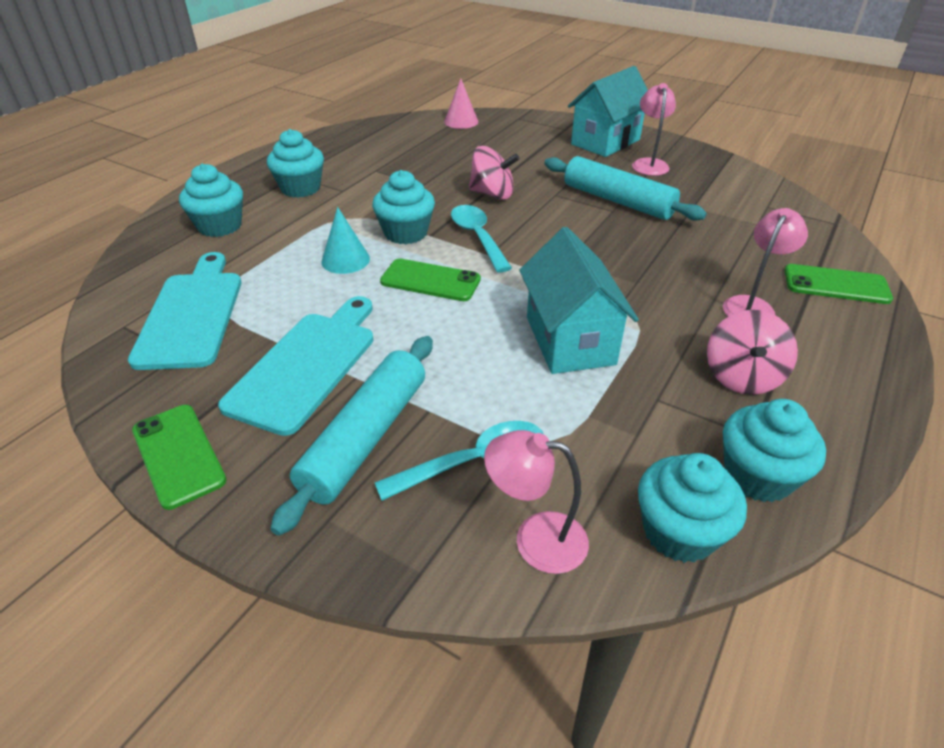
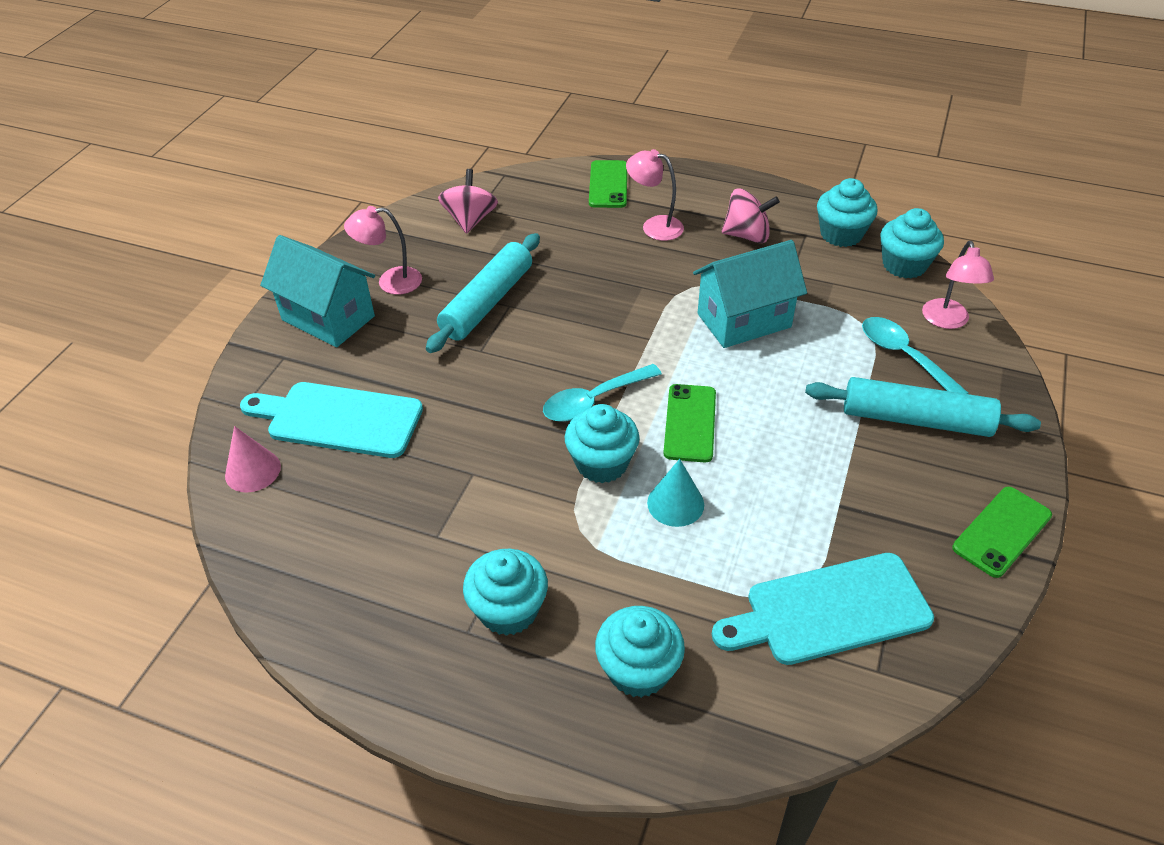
camera: 100 degrees left, 5 degrees up
turquoise cutting board [218,296,373,436] -> turquoise cutting board moved to [240,382,423,458]
pink spinning top [469,146,520,200] -> pink spinning top moved to [438,169,498,234]

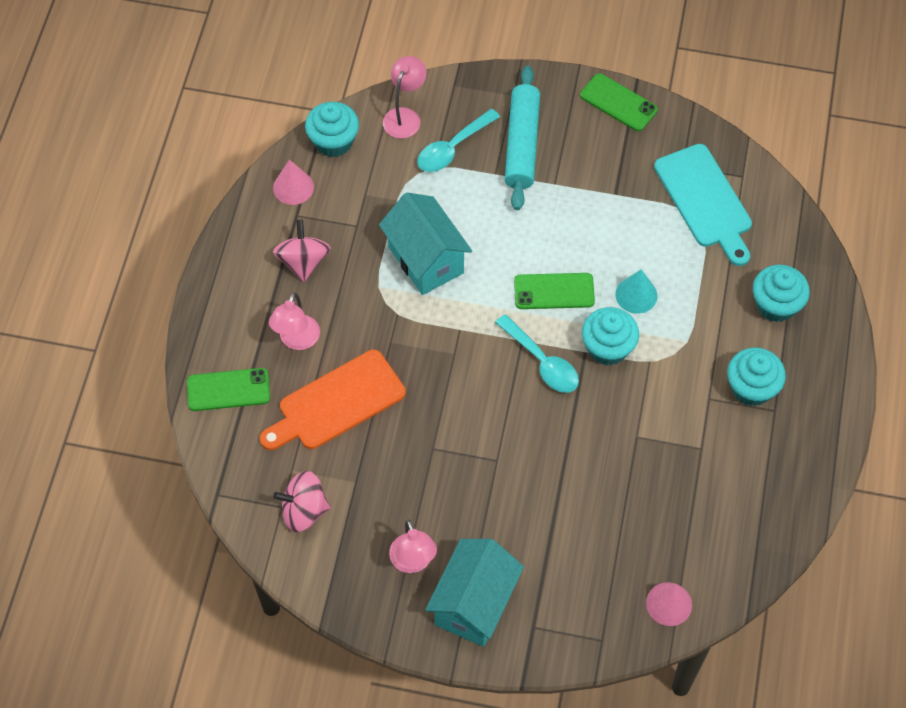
camera: 100 degrees left, 15 degrees up
turquoise cutting board [240,382,423,458] -> none
turquoise rolling pin [426,233,540,353] -> none
turquoise cupcake [817,178,877,247] -> pink cone [273,160,314,205]
pink lamp [922,241,994,329] -> pink lamp turned 60 degrees counterclockwise [383,56,426,138]
none -> orange cutting board [260,350,406,450]

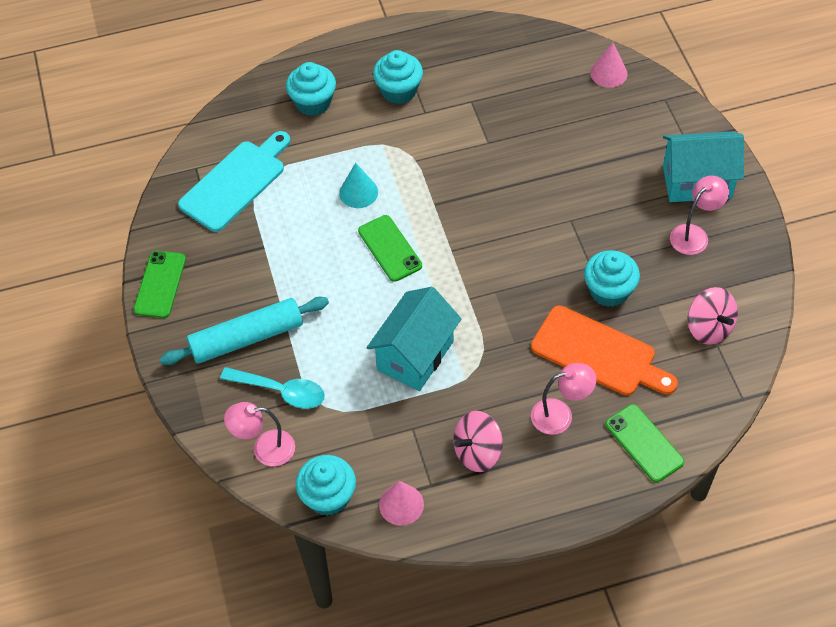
camera: 115 degrees left, 5 degrees down
turquoise spoon [495,314,579,393] -> none
turquoise cupcake [582,307,639,365] -> turquoise cupcake moved to [584,250,640,307]

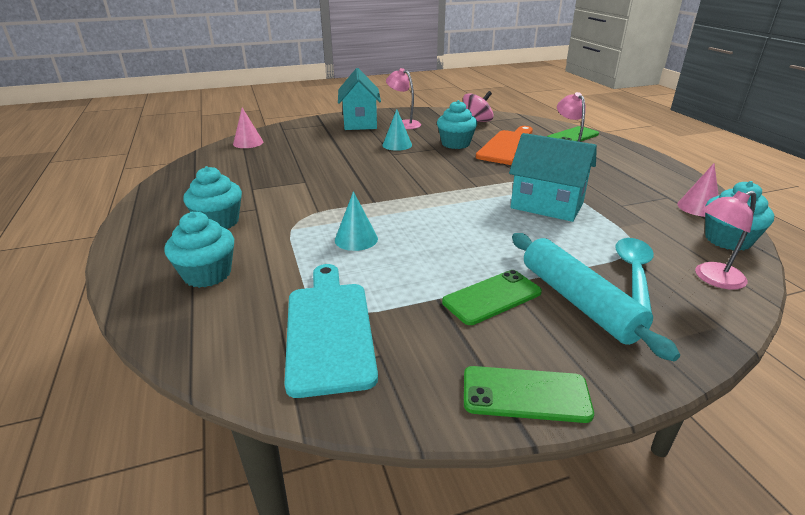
camera: 95 degrees left, 25 degrees down
turquoise cutting board [178,131,291,232] -> turquoise cutting board turned 45 degrees clockwise [285,264,378,398]
pink lamp [224,402,295,466] -> pink lamp turned 75 degrees clockwise [695,191,756,290]
green phone [358,215,422,282] -> green phone moved to [442,270,542,325]
pink spinning top [454,411,503,472] -> none
none -> turquoise cone [382,109,412,151]

